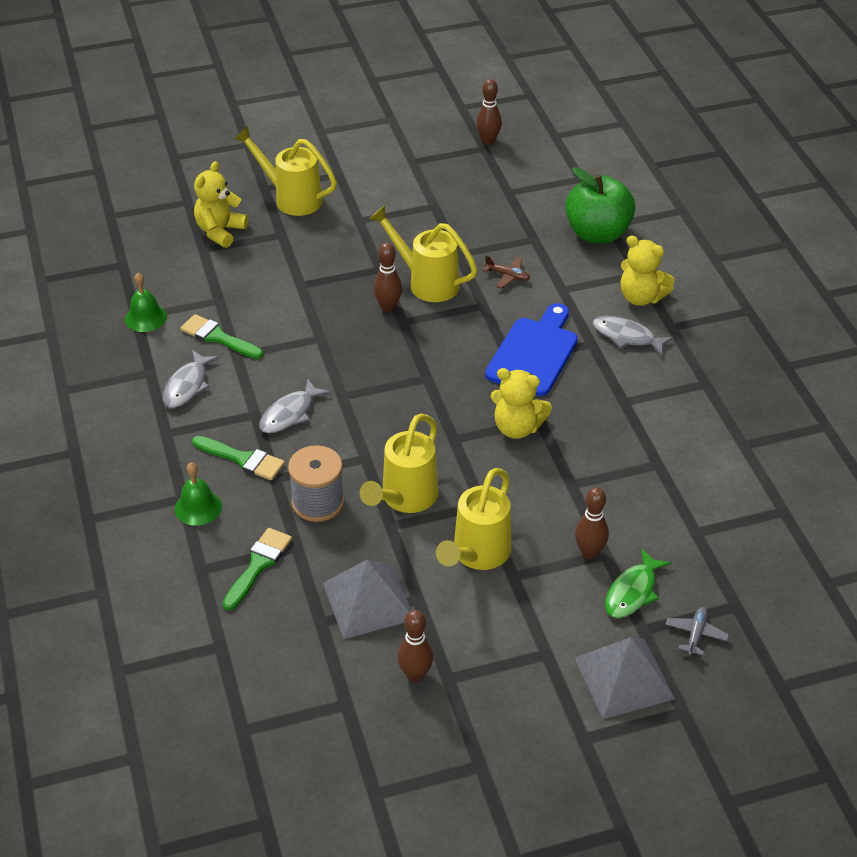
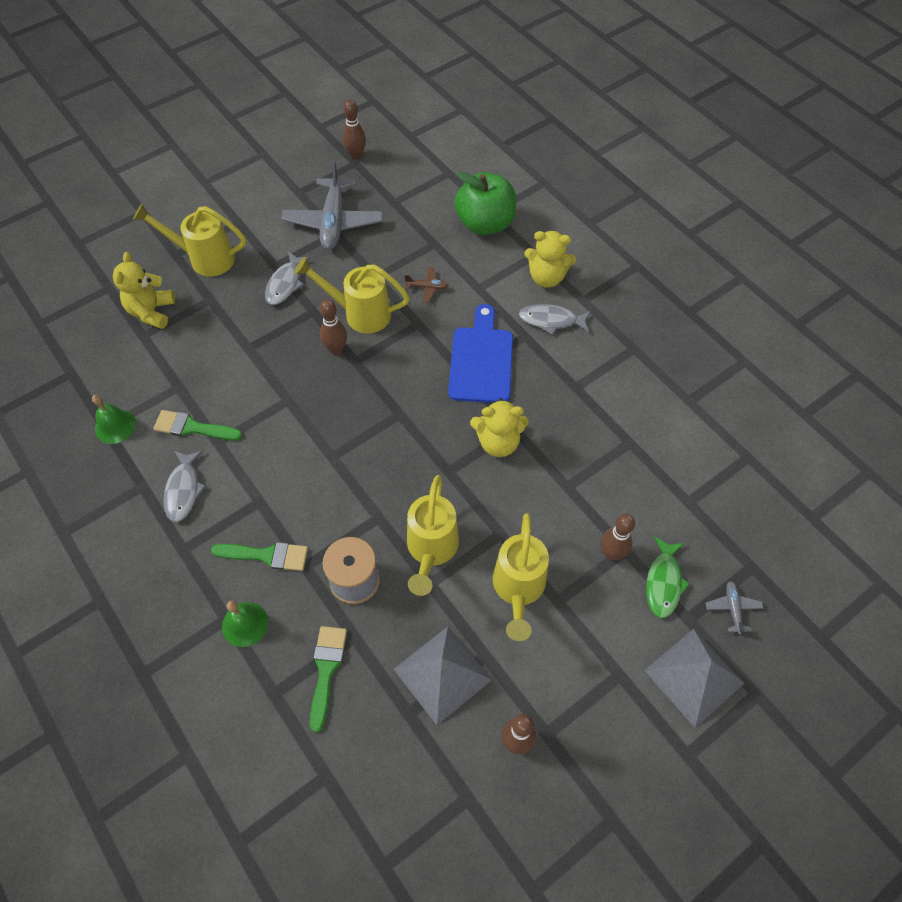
camera: 20 degrees left, 15 degrees up
grey fish [259,379,330,433] -> grey fish moved to [265,252,310,305]
none -> grey plane [281,160,383,250]

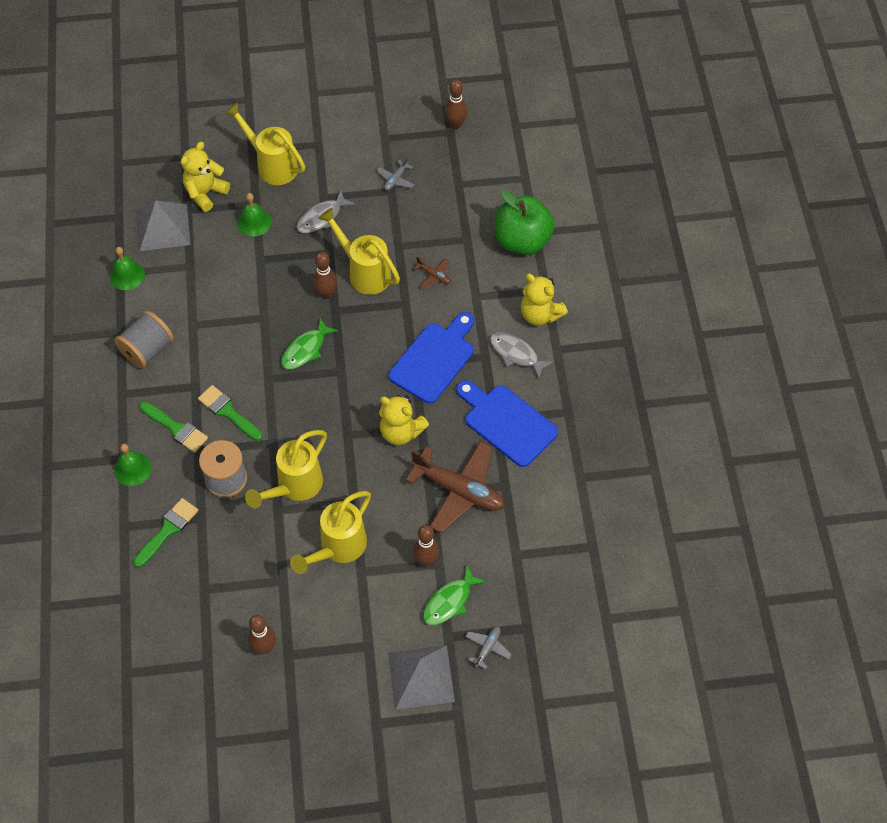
camera: 30 degrees right, 0 degrees up
green brush [153,410,243,441] -> green brush moved to [198,385,263,441]
grey fish [163,451,206,522] -> grey spool [114,311,174,368]
grey plane [281,160,383,250] -> grey plane [377,157,414,191], size x0.43
grey pyramid [394,627,492,725] -> grey pyramid moved to [137,200,191,251]
none -> green bell [238,193,272,236]
none -> green fish [281,318,338,369]
none -> brown plane [406,441,505,533]
none -> blue cutting board [456,380,558,467]

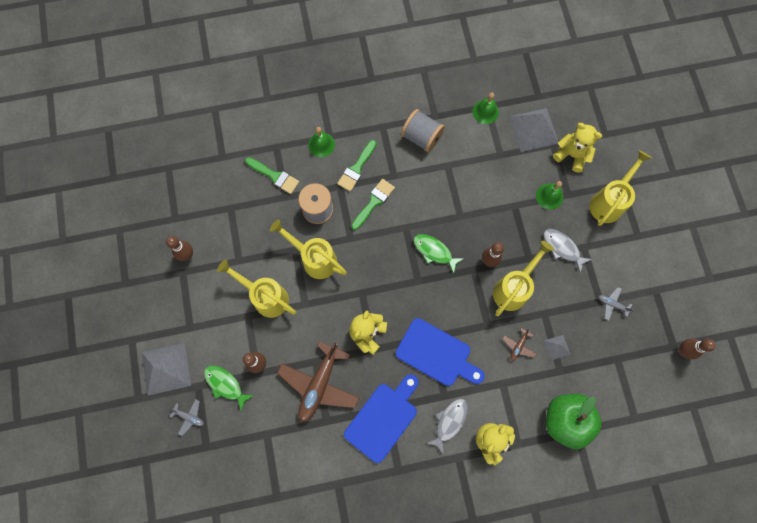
camera: 85 degrees right, 15 degrees up
none -> grey pyramid [544,335,571,360]

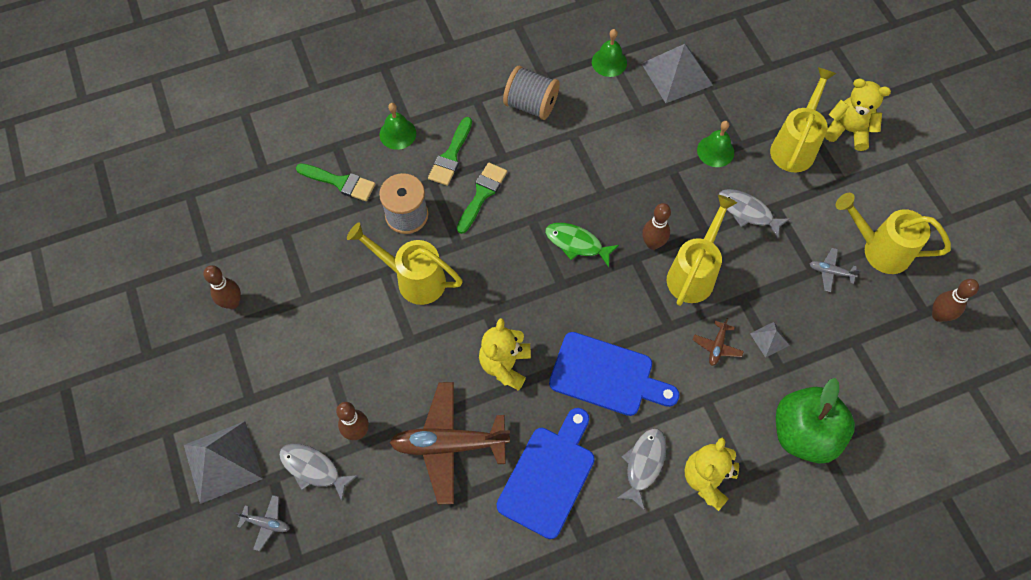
camera: 10 degrees left, 10 degrees down
green fish [204,365,255,411] -> grey fish [279,443,358,501]
yellow watering can [217,259,296,318] -> yellow watering can moved to [836,193,951,274]
brown plane [277,341,359,422] -> brown plane turned 75 degrees clockwise [390,382,510,504]
yellow teddy bear [553,123,602,172] -> yellow teddy bear moved to [825,78,891,151]

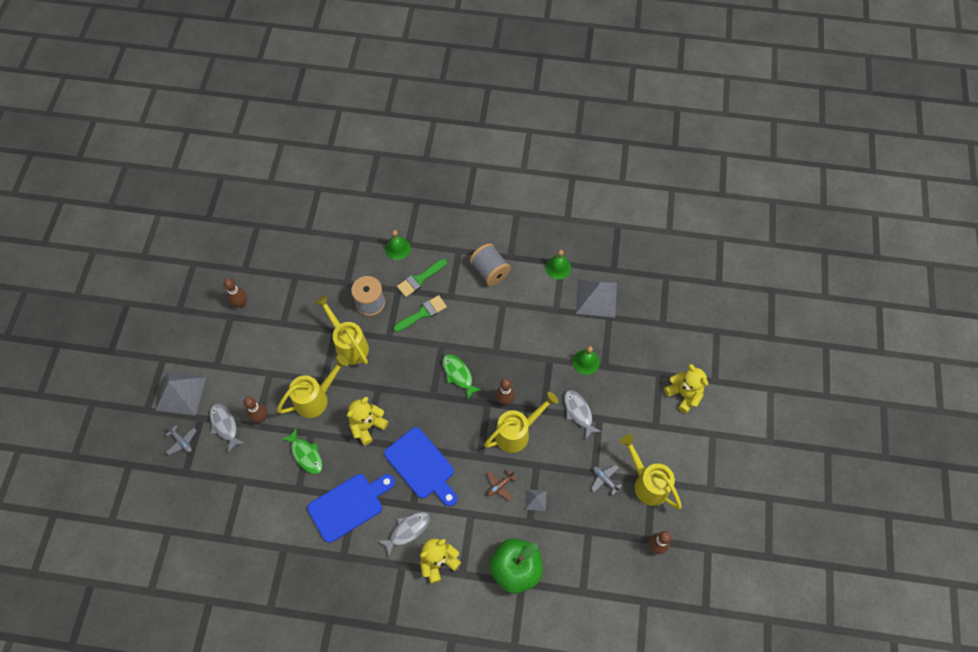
camera: 30 degrees right, 0 degrees up
green brush [296,163,375,201] -> none
brown plane [390,382,510,504] -> green fish [281,427,323,474]
yellow watering can [770,67,837,172] -> yellow watering can moved to [277,355,349,418]

